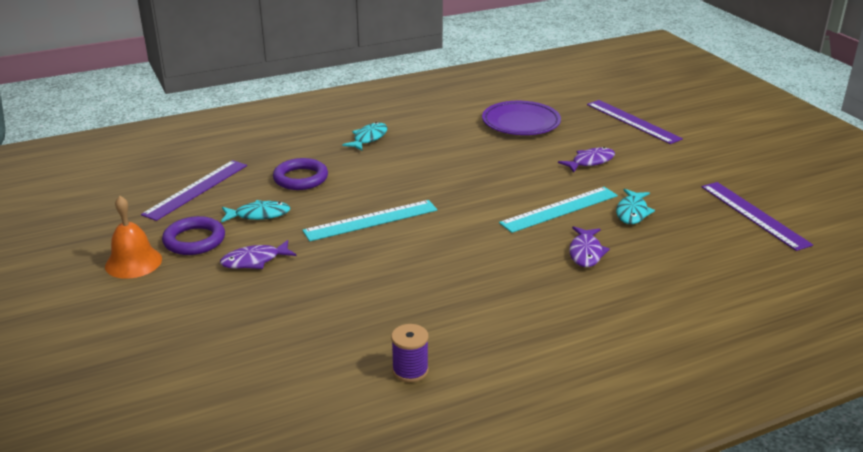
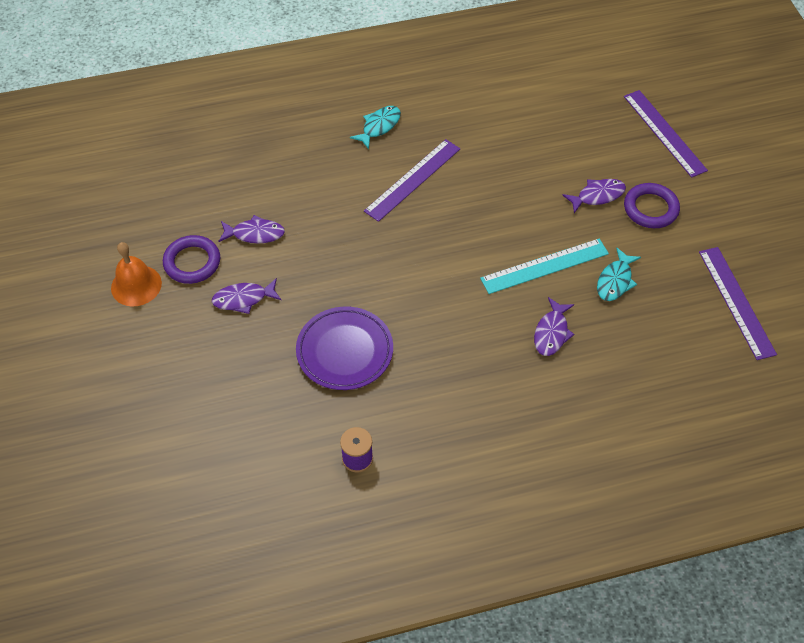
camera: 10 degrees right, 25 degrees up
purple ruler [141,160,247,221] -> purple ruler moved to [364,139,460,222]
turquoise fish [221,200,290,222] -> purple fish [218,215,285,243]
purple ring [273,158,328,190] -> purple ring moved to [624,183,680,228]
turquoise ruler [302,200,438,241] -> none
purple plate [482,101,561,135] -> purple plate moved to [296,307,393,390]

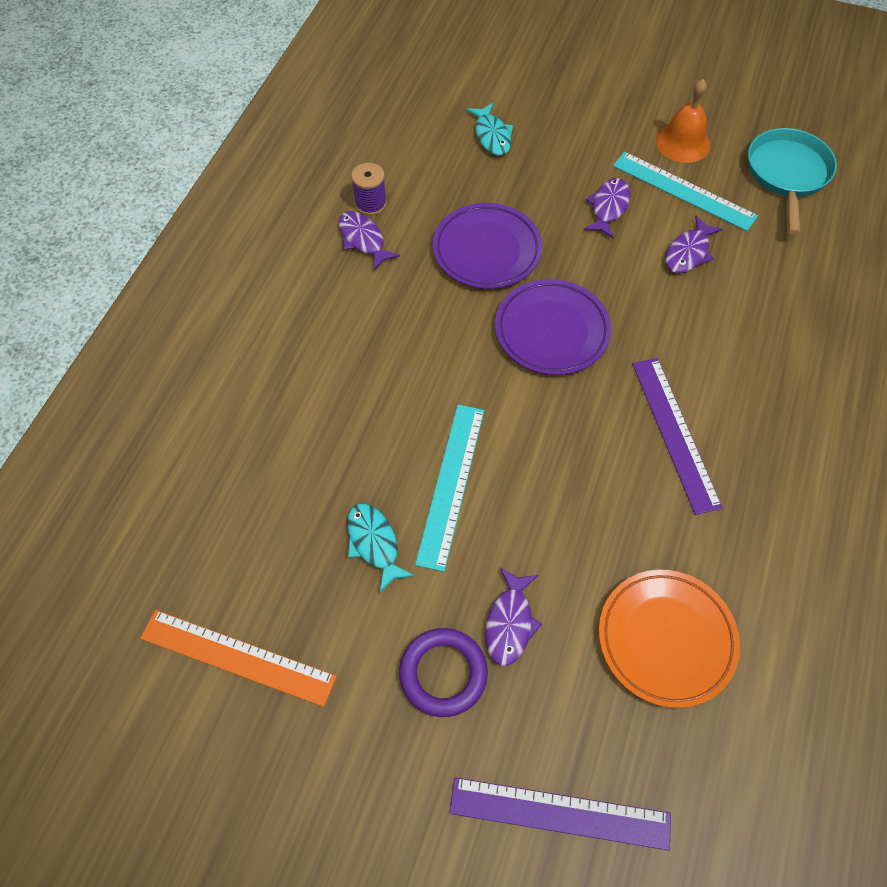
camera: 125 degrees right, 5 degrees up
purple ring [163,235,220,284] -> turquoise ruler [613,152,758,231]
turquoise fish [350,106,401,149] -> turquoise fish moved to [466,103,513,156]
purple fish [534,297,574,356] -> purple fish moved to [338,211,400,271]
purple ruler [699,247,777,360] -> orange ruler [140,610,337,707]
none -> purple plate [495,279,611,375]
none -> orange plate [599,570,740,708]
none -> turquoise pan [748,128,837,235]

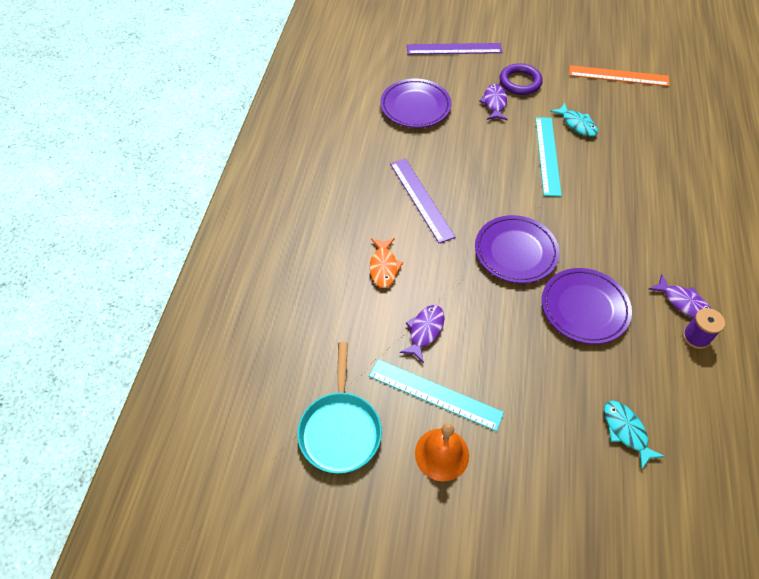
camera: 170 degrees right, 5 degrees down
purple fish [584,178,630,238] -> none
orange plate [599,570,740,708] -> purple plate [380,79,451,128]
none -> orange fish [370,238,403,288]

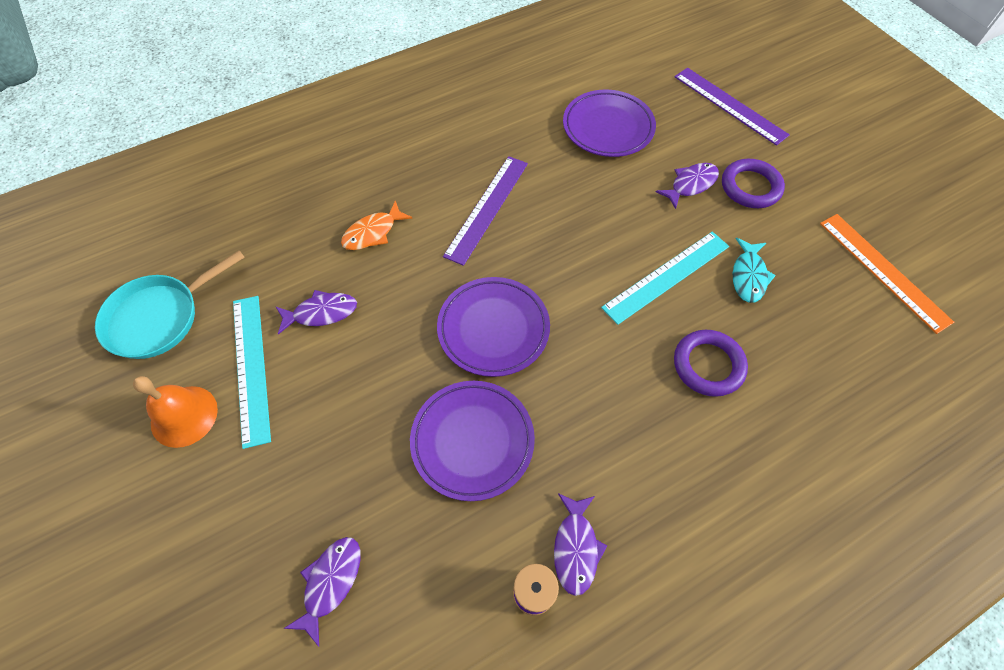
camera: 50 degrees right, 5 degrees up
turquoise fish [604,400,665,470] -> purple fish [283,537,360,647]
none -> purple ring [674,330,748,397]

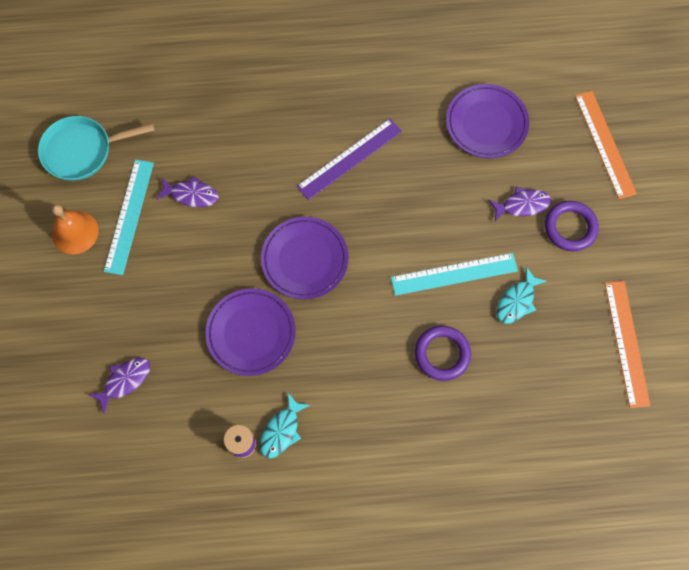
camera: 25 degrees right, 10 degrees up
orange fish [341,201,413,250] -> none
purple fish [554,493,607,596] -> turquoise fish [260,393,310,458]
purple ruler [675,68,790,146] -> orange ruler [575,91,637,199]

